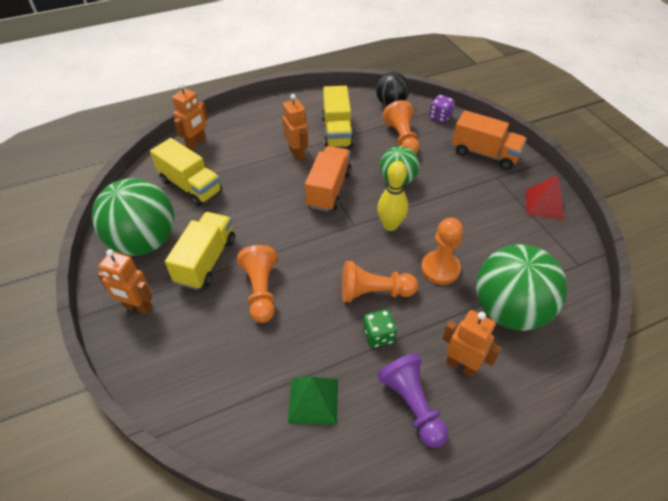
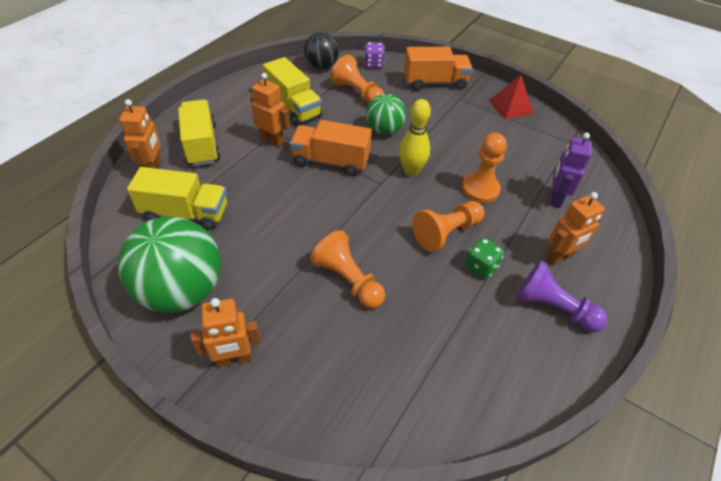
camera: 35 degrees left, 0 degrees up
yellow truck [165,212,235,290] -> yellow truck moved to [178,99,221,166]
green pyramid [288,377,338,425] -> none
orange truck [305,146,351,212] -> orange truck turned 60 degrees counterclockwise [290,120,372,176]
orange robot [442,310,502,377] -> orange robot turned 150 degrees clockwise [546,192,605,265]
green ball [476,244,568,331] -> purple robot [551,133,592,208]

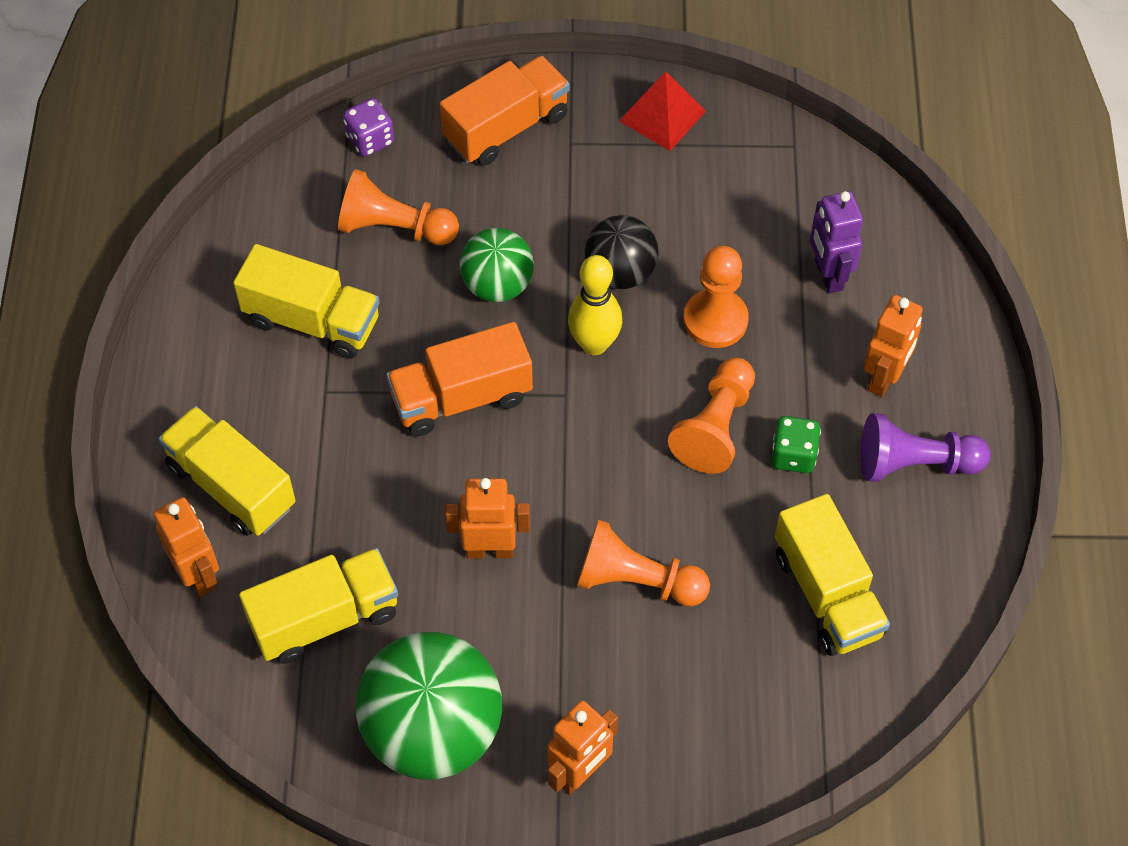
camera: 30 degrees left, 10 degrees up
orange robot [250,73,290,147] -> orange robot moved to [445,478,530,559]
black ball [304,32,339,69] -> black ball moved to [585,215,658,289]
none -> yellow truck [775,494,890,656]

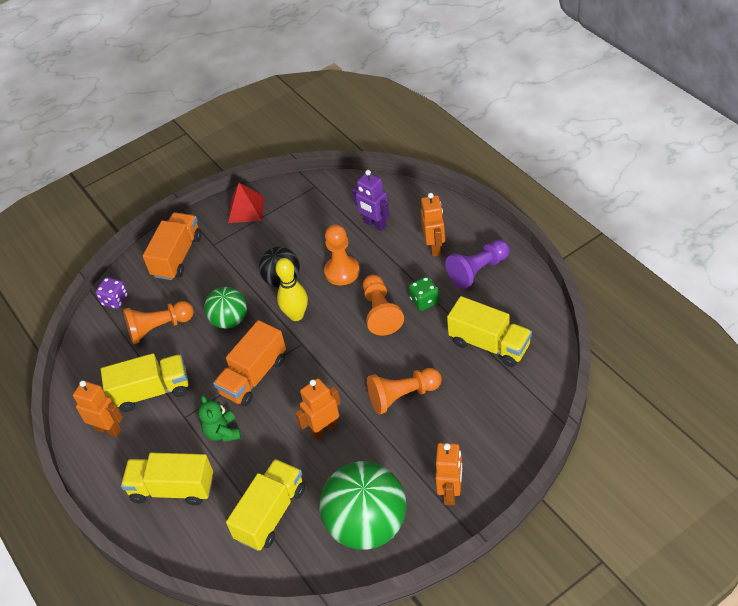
camera: 30 degrees left, 10 degrees down
orange robot [154,497,219,597] -> orange robot moved to [73,380,123,437]
none -> green teddy bear [198,395,241,442]

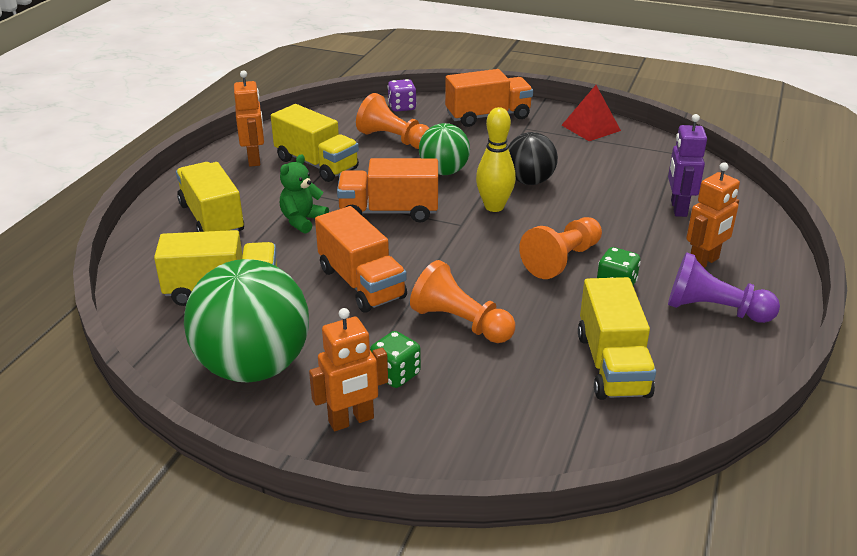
camera: 50 degrees right, 15 degrees down
orange robot [295,378,341,440] -> orange truck [315,206,407,312]
orange pawn [324,225,360,285] -> none
none -> green dice [370,331,421,388]

